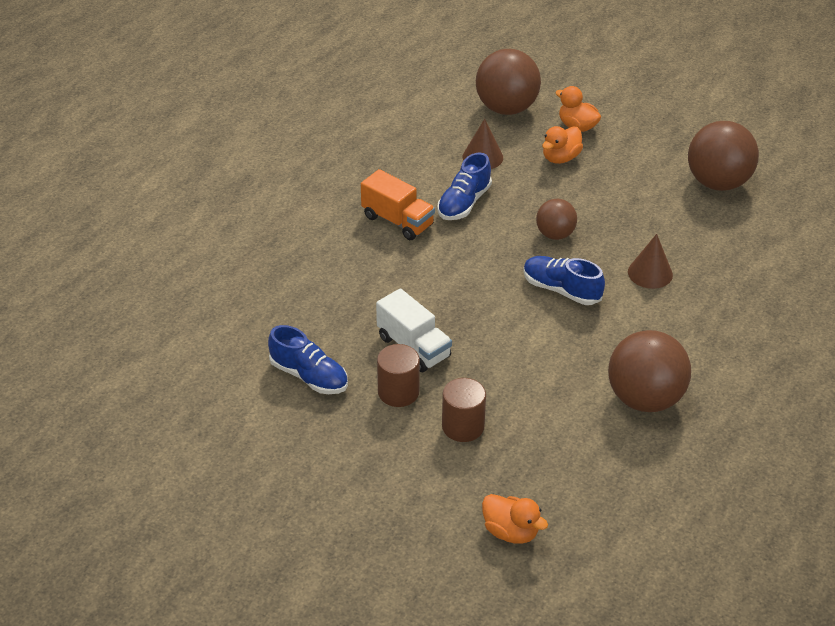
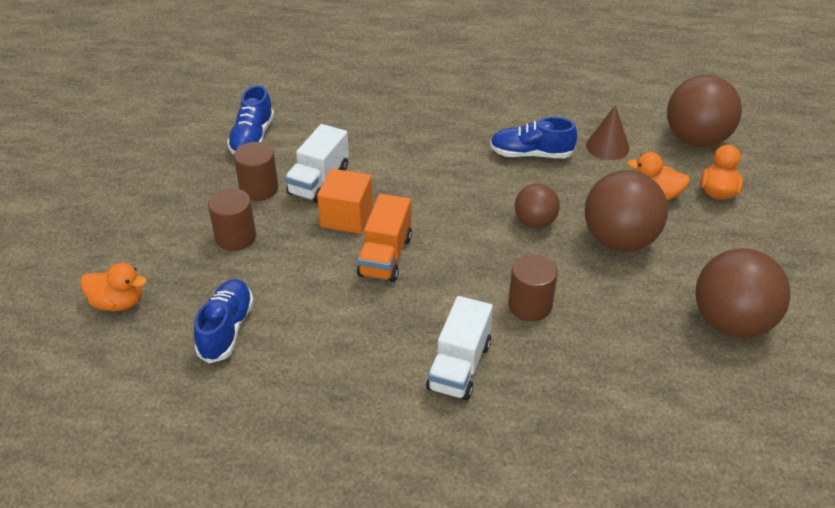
camera: 65 degrees right, 0 degrees up
orange truck [361,169,435,240] -> orange truck moved to [357,194,412,282]
orange duck [482,494,548,544] -> orange duck turned 90 degrees counterclockwise [80,263,147,311]
blue shoe [523,256,605,305] -> blue shoe moved to [194,279,254,364]
brown ball [608,330,691,412] -> brown ball moved to [585,170,668,252]
brown cone [628,234,673,289] -> brown cylinder [508,254,558,321]
none -> orange cube [317,169,373,234]
none -> white truck [426,296,493,401]

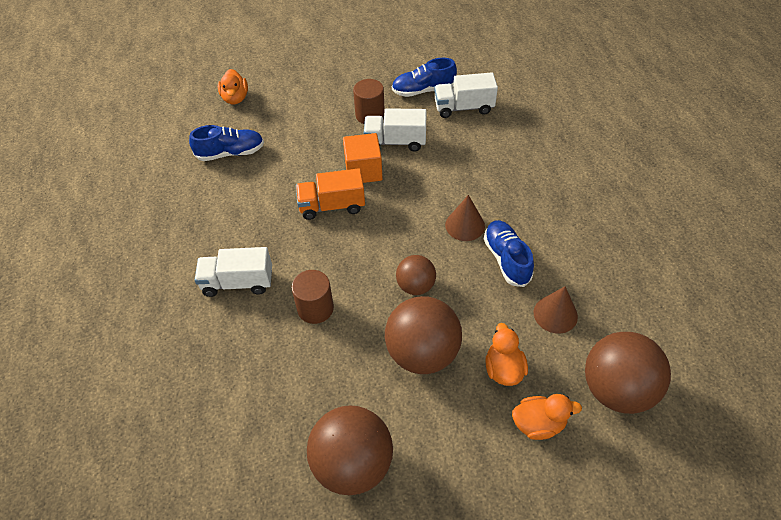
camera: 70 degrees right, 10 degrees up
brown cylinder [208,188,256,251] -> none
none -> white truck [434,72,498,118]
none -> brown cone [445,195,485,241]

